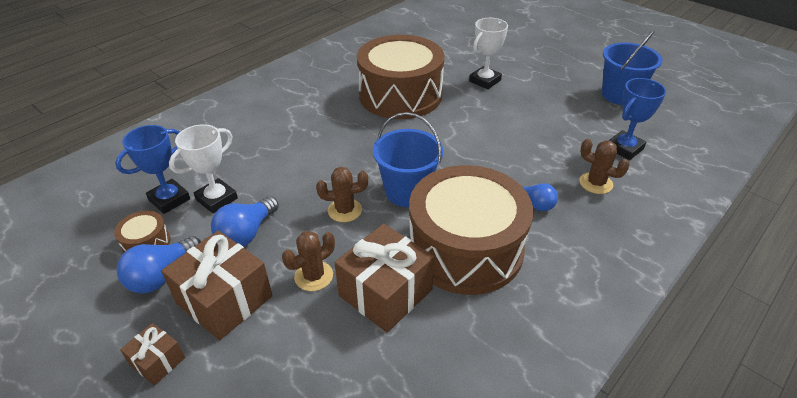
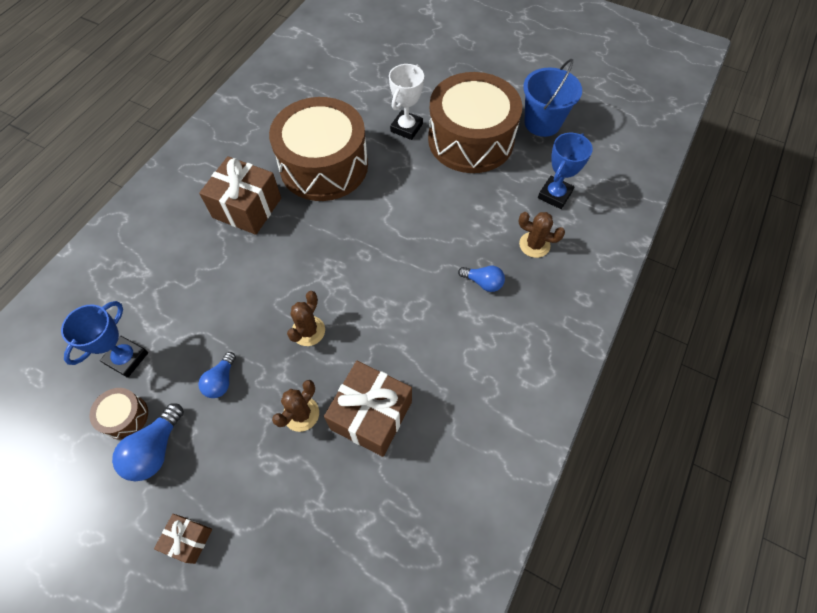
camera: 15 degrees left, 20 degrees up
brown gift [161,230,273,340] -> brown gift moved to [199,156,281,235]
white trophy [169,124,238,213] -> none
blue light bulb [211,196,279,247] -> blue light bulb [198,352,236,398], size x0.66
brown cactus [316,167,368,222] -> brown cactus turned 45 degrees counterclockwise [287,291,325,346]
blue bucket [373,112,443,207] -> none
brown drum [409,165,533,295] -> brown drum moved to [428,72,522,173]

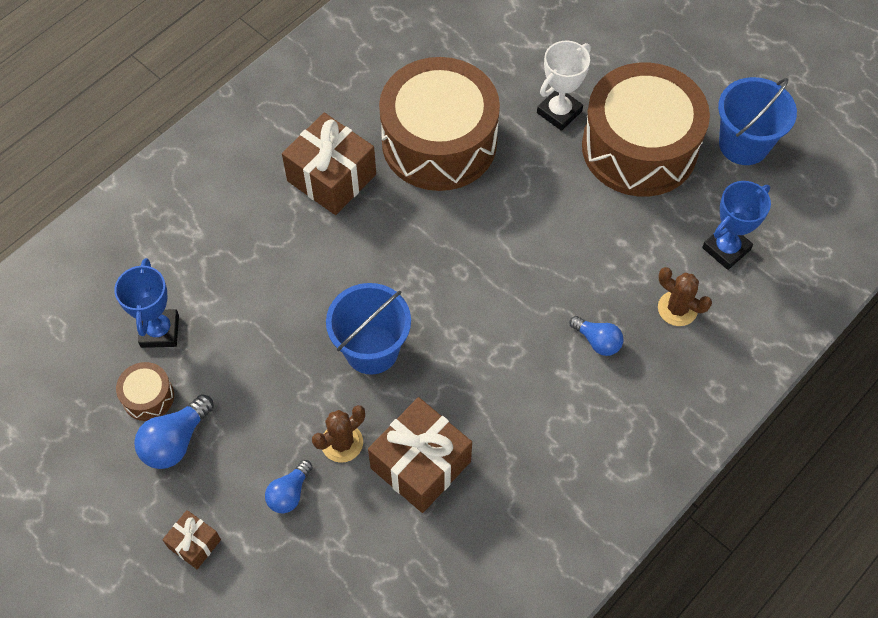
camera: 15 degrees right, 0 degrees up
blue trophy [61,301,148,378] -> blue trophy turned 45 degrees counterclockwise [114,258,179,348]
blue light bulb [198,352,236,398] -> blue light bulb moved to [265,460,313,513]
brown cactus [287,291,325,346] -> blue bucket [326,283,411,375]

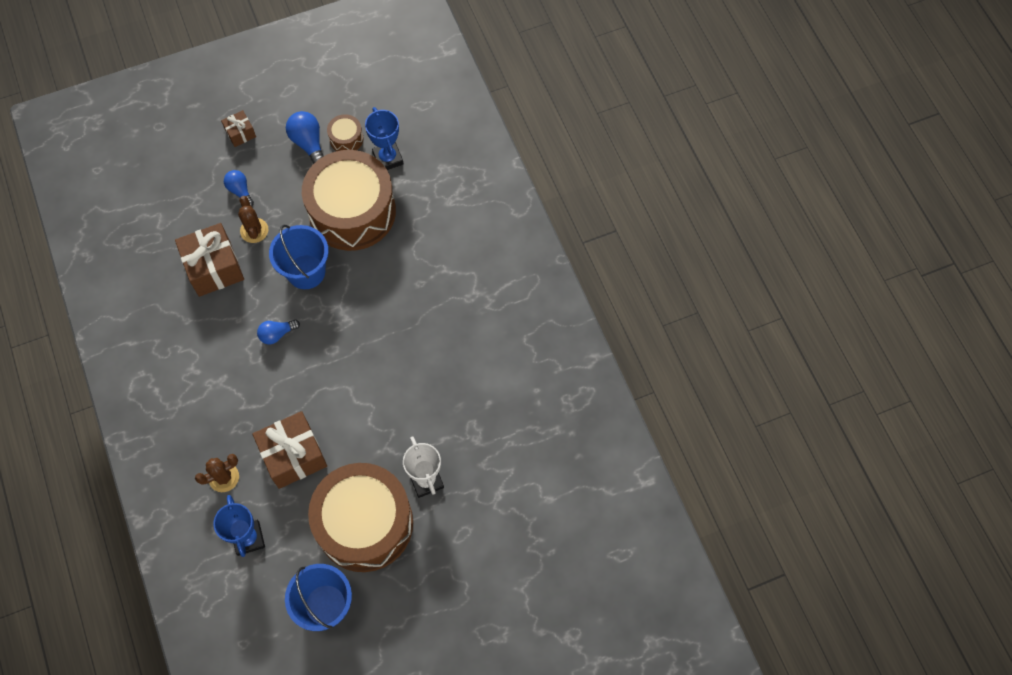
camera: 115 degrees right, 5 degrees up
blue trophy [114,258,179,348] -> blue trophy turned 45 degrees clockwise [365,107,404,170]
brown gift [282,113,376,215] -> brown gift moved to [252,411,327,489]
brown drum [379,57,500,191] -> brown drum moved to [302,150,396,251]
blue light bulb [569,316,624,356] -> blue light bulb moved to [257,320,300,344]

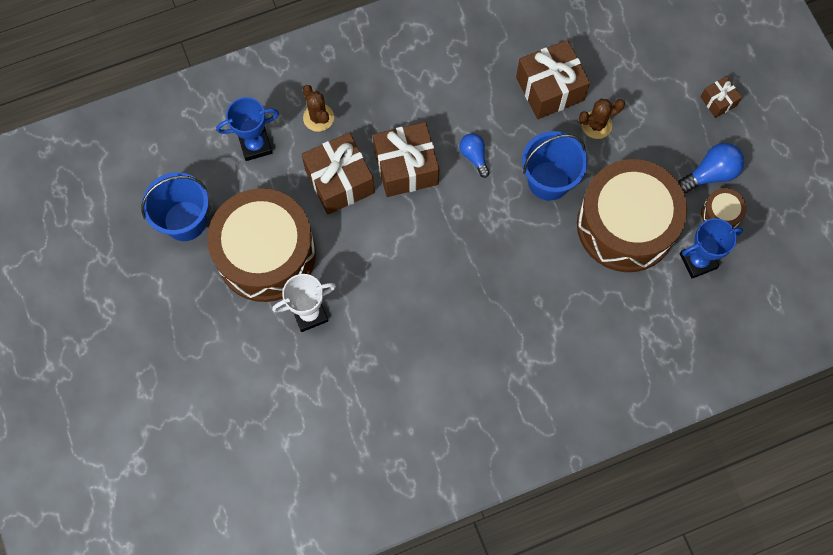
camera: 90 degrees right, 5 degrees up
blue light bulb [224,170,254,207] -> none
none -> brown gift [373,122,439,197]

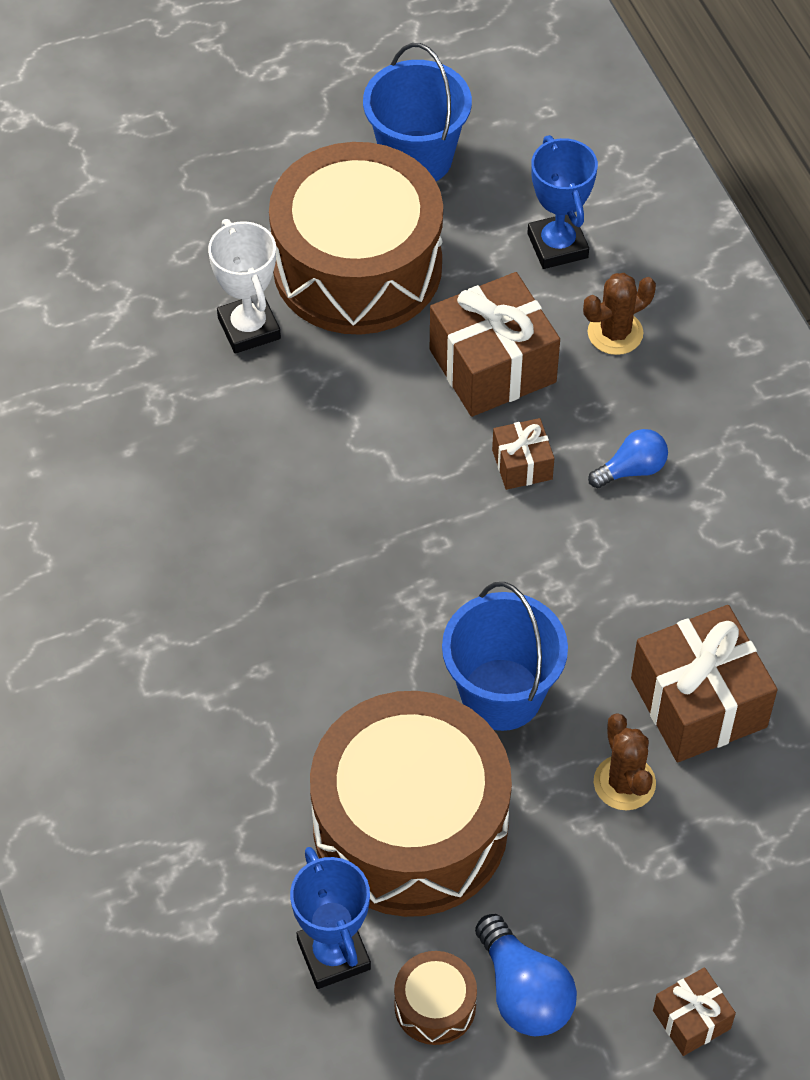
camera: 90 degrees right, 15 degrees down
brown gift [373,122,439,197] -> brown gift [492,418,555,490], size x0.51
blue light bulb [459,133,490,178] -> blue light bulb moved to [588,429,668,488]

